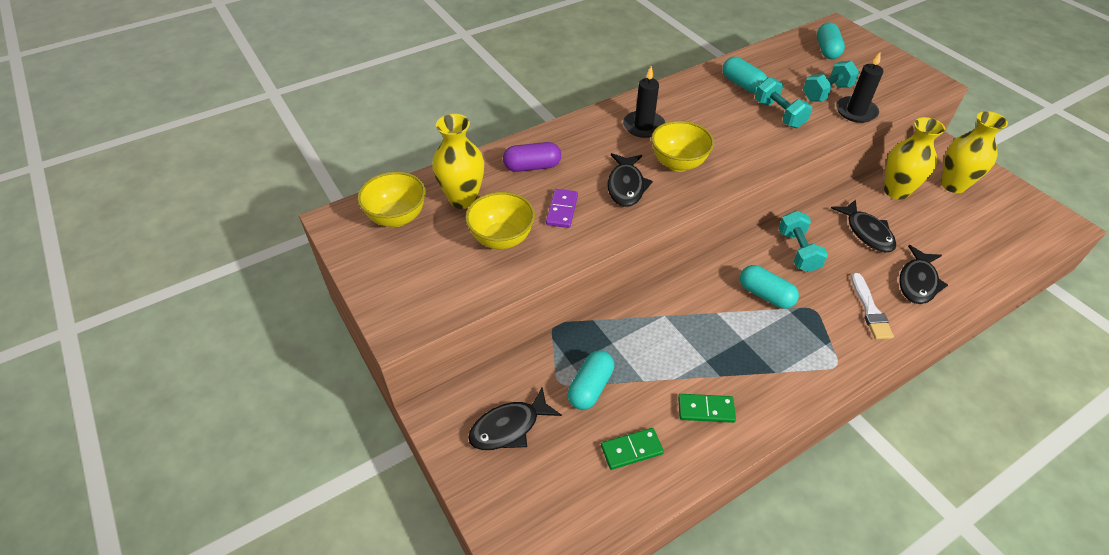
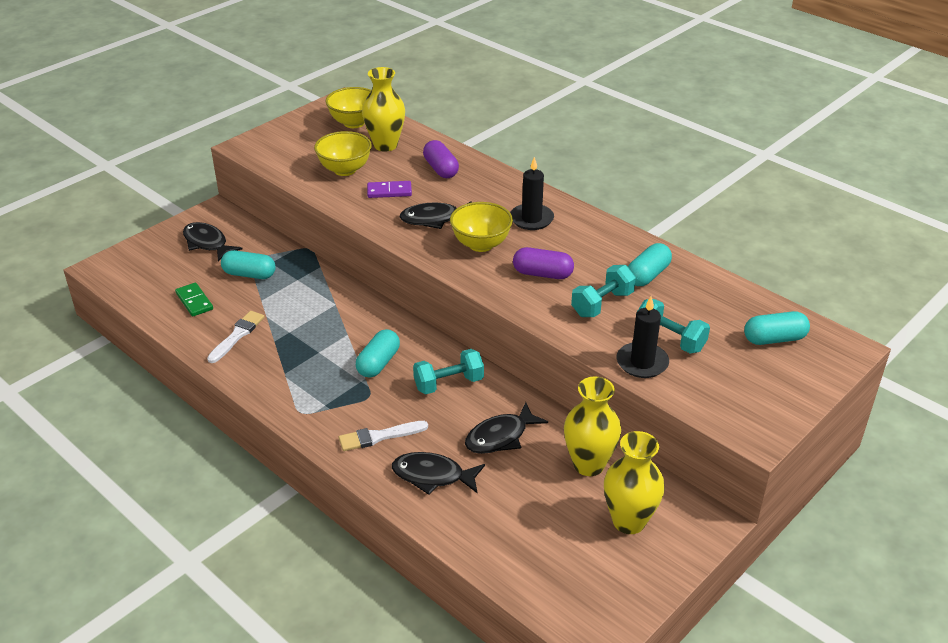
camera: 75 degrees right, 10 degrees down
green domino [678,394,736,423] -> white brush [207,311,265,363]
none -> purple capsule [513,247,574,279]

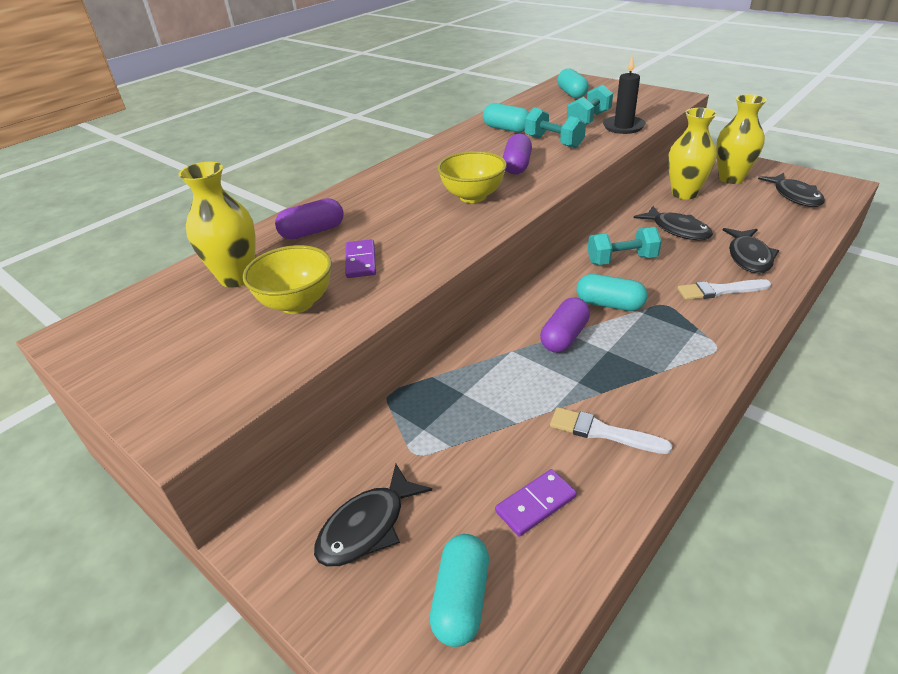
camera: 90 degrees left, 0 degrees up
green domino [175,282,213,317] -> purple domino [495,469,577,537]
turquoise capsule [221,250,276,279] -> turquoise capsule moved to [430,534,489,647]
yellow bowl [326,87,371,128] -> none
white brush [339,421,428,451] -> white brush turned 105 degrees clockwise [678,279,771,300]
black fish [399,201,472,229] -> black fish moved to [758,173,825,207]
turquoise dumbbell [413,349,484,395] -> turquoise dumbbell turned 75 degrees counterclockwise [588,227,662,265]
black candle [510,157,554,230] -> none
none -> purple capsule [540,297,590,353]

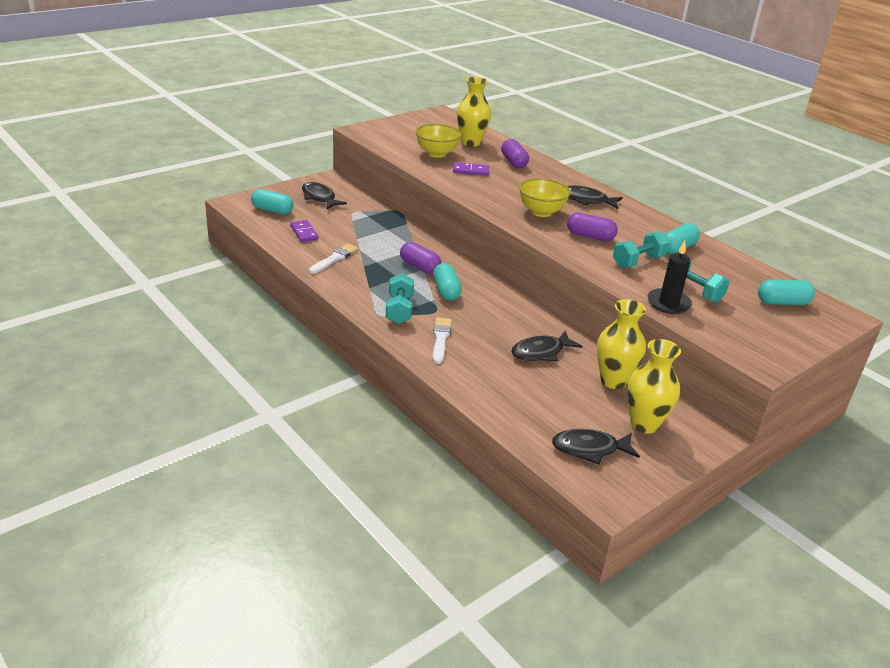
camera: 95 degrees right, 5 degrees down
turquoise capsule [576,274,648,311] -> turquoise capsule turned 45 degrees counterclockwise [433,263,462,300]
turquoise dumbbell [588,227,662,265] -> turquoise dumbbell moved to [386,273,414,324]
black fish [723,228,779,273] -> black fish moved to [567,185,623,209]

